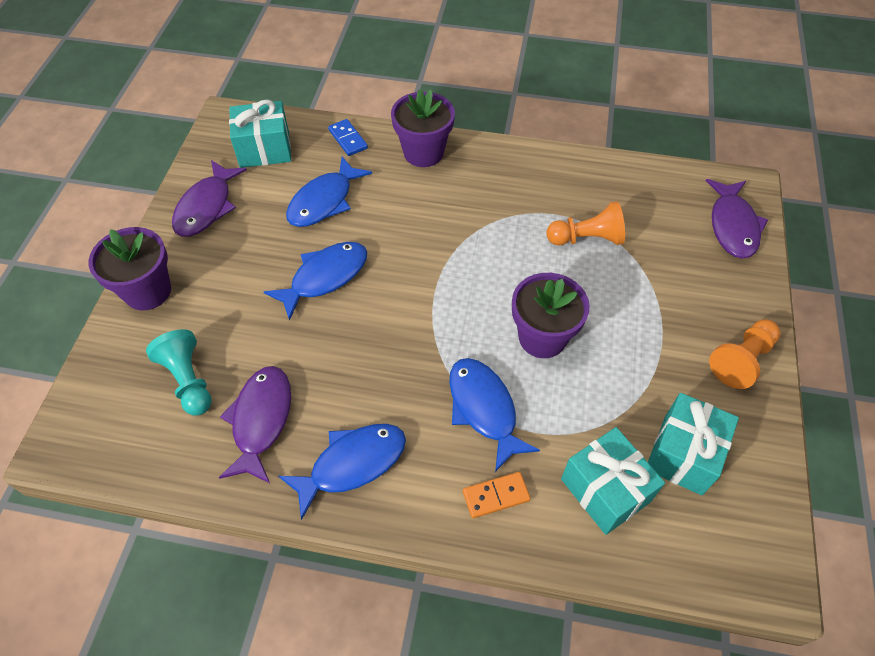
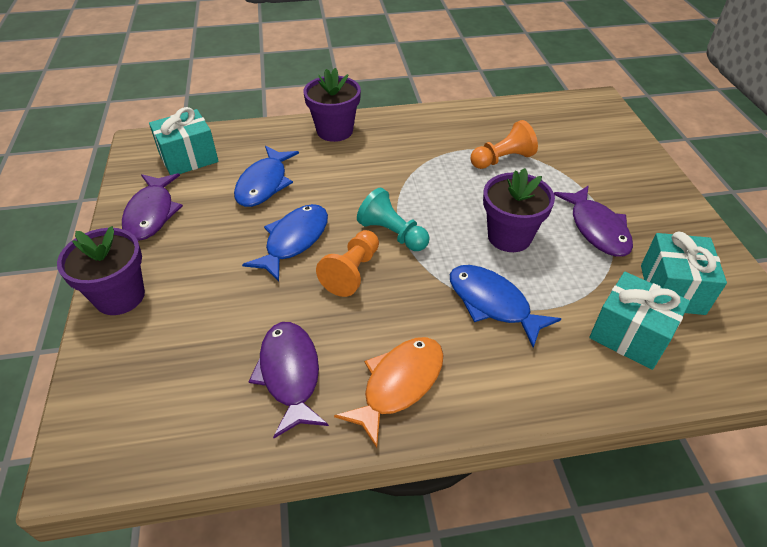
camera: 20 degrees left, 10 degrees down
turquoise pawn [146,329,212,415] -> turquoise pawn moved to [357,188,430,251]
blue fish [278,424,406,520] -> orange fish [334,337,444,448]
blue domino [328,119,368,156] -> none
orange domino [463,472,531,518] -> none
purple fish [706,179,768,259] -> purple fish moved to [554,185,633,257]
orange pawn [709,319,781,389] -> orange pawn moved to [316,230,379,297]

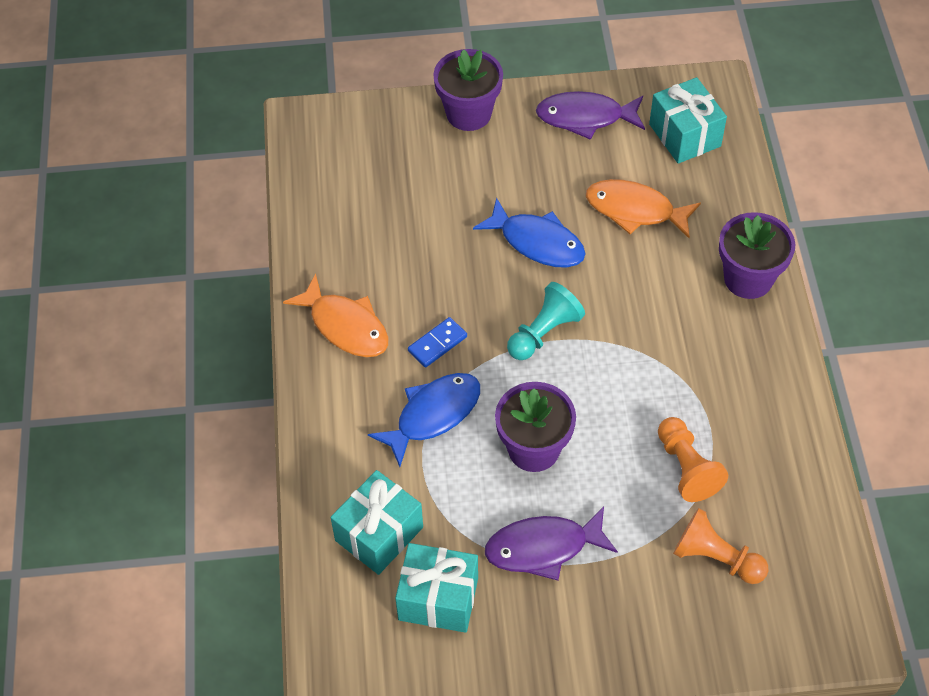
camera: 95 degrees right, 10 degrees up
blue fish [234,146,299,207] -> orange fish [586,179,701,238]
purple fish [248,322,329,438] -> none
orange pawn [316,230,379,297] -> orange pawn moved to [673,508,768,584]
none -> blue domino [408,317,467,367]

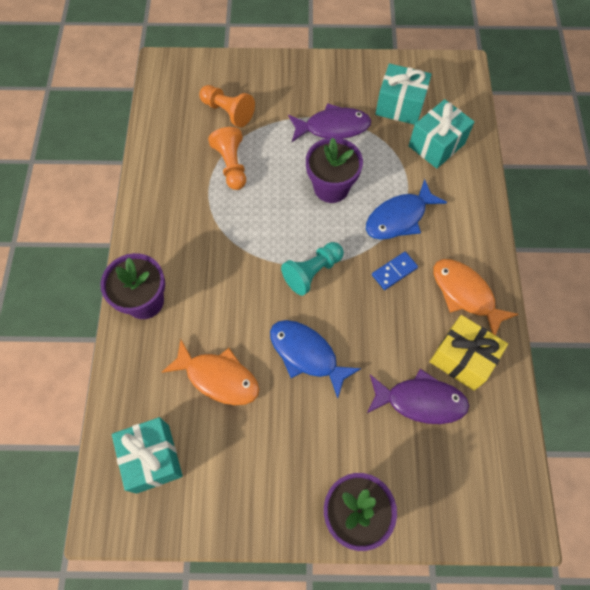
camera: 175 degrees left, 10 degrees up
purple fish [536,91,645,140] -> purple fish moved to [367,369,469,424]
none -> yellow gift [430,315,508,391]

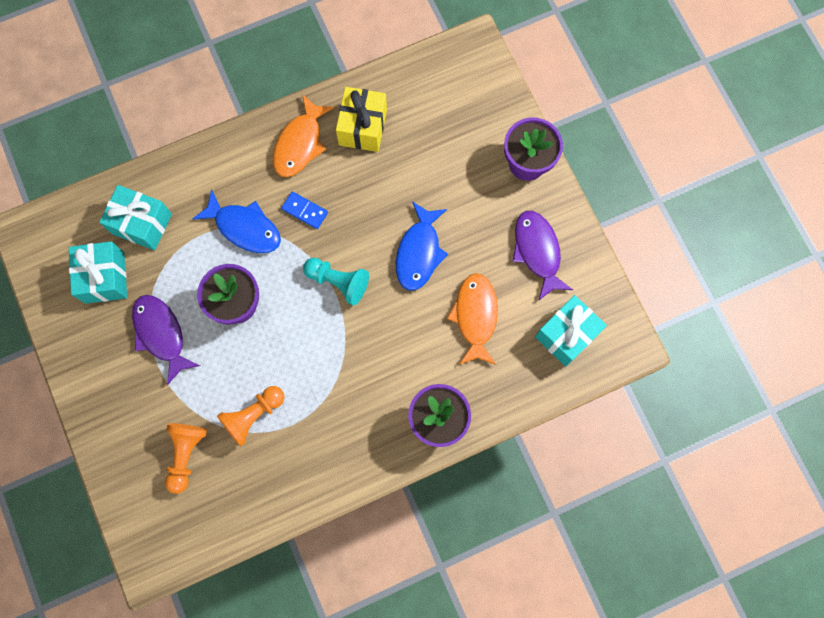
camera: 115 degrees left, 10 degrees up
purple fish [367,369,469,424] -> purple fish moved to [512,211,573,301]

